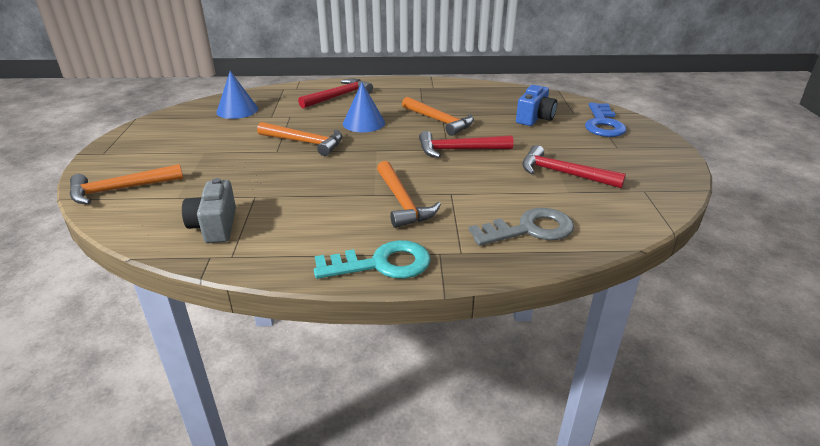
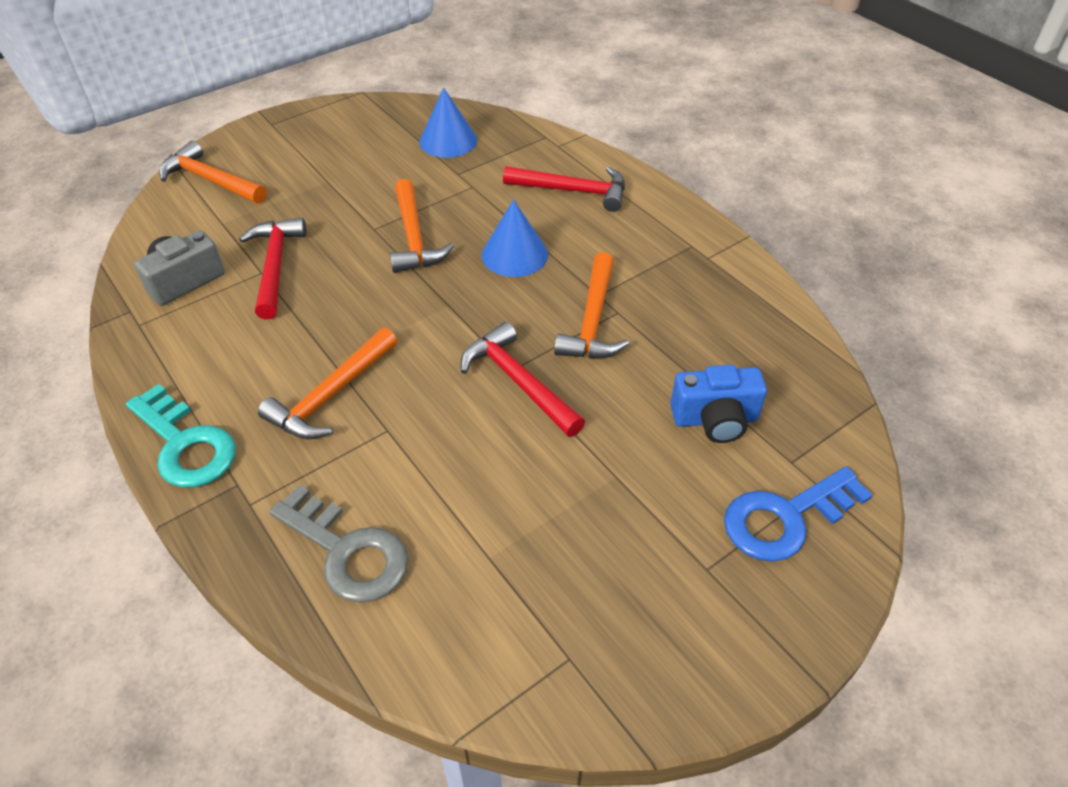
camera: 55 degrees right, 15 degrees up
red hammer [522,145,626,189] -> red hammer moved to [239,218,306,319]

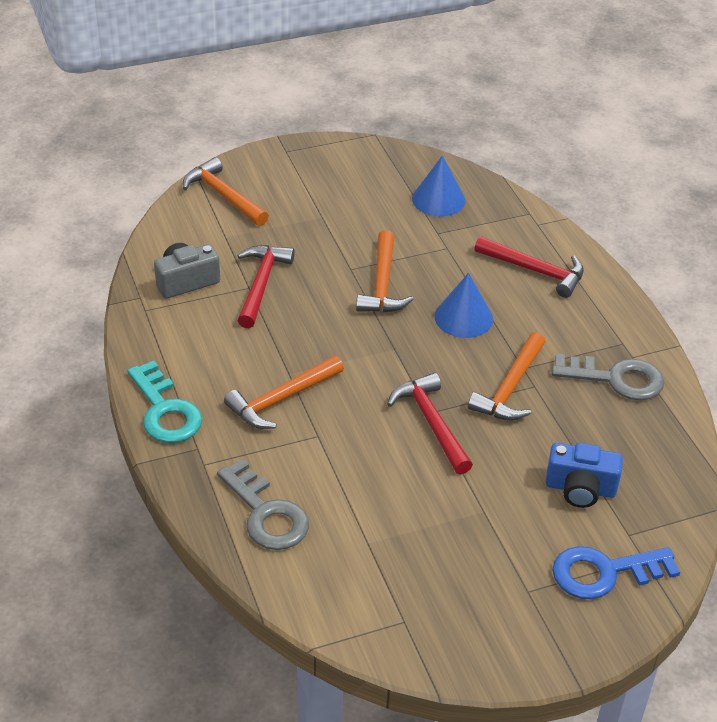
camera: 15 degrees right, 5 degrees down
none -> grey key [552,353,664,400]

